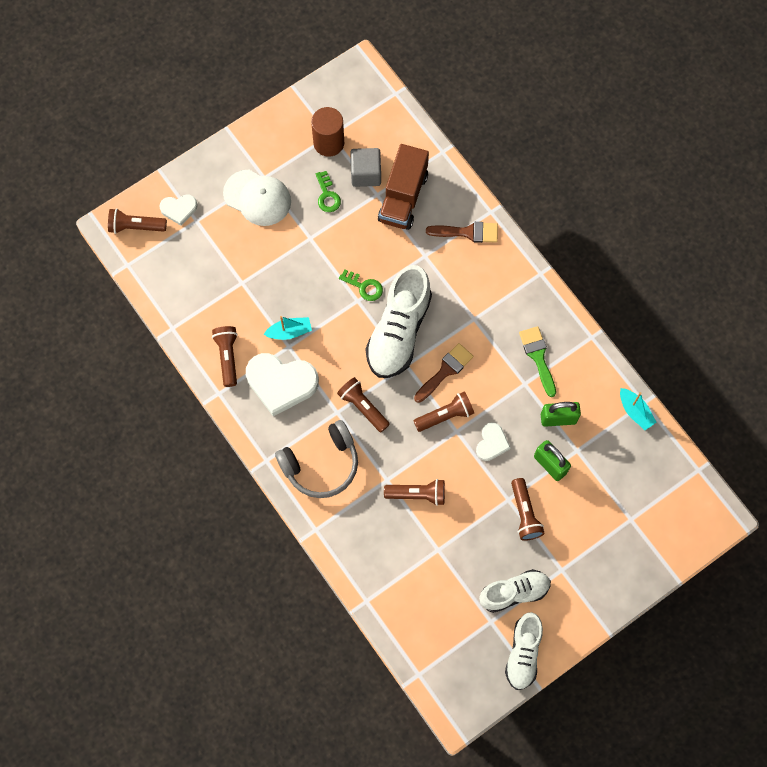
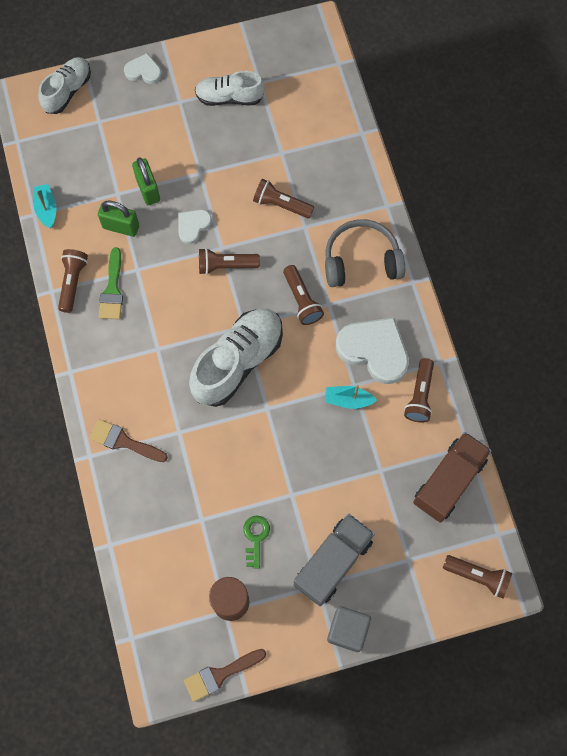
camera: 160 degrees left, 0 degrees up
white heart [160,194,198,226] -> white heart moved to [124,53,162,84]
white cap [223,170,291,226] -> grey truck [294,514,375,606]
green key [339,269,383,301] -> none
grey cube [350,148,381,187] -> grey cube moved to [327,606,371,652]
brown truck [378,144,429,230] -> brown truck moved to [413,432,491,523]
brown brush [414,343,473,403] -> brown brush moved to [184,649,266,702]
white shoe [505,612,543,690] -> white shoe moved to [38,57,91,114]
brown flashlight [511,478,545,541] -> brown flashlight moved to [58,249,88,313]

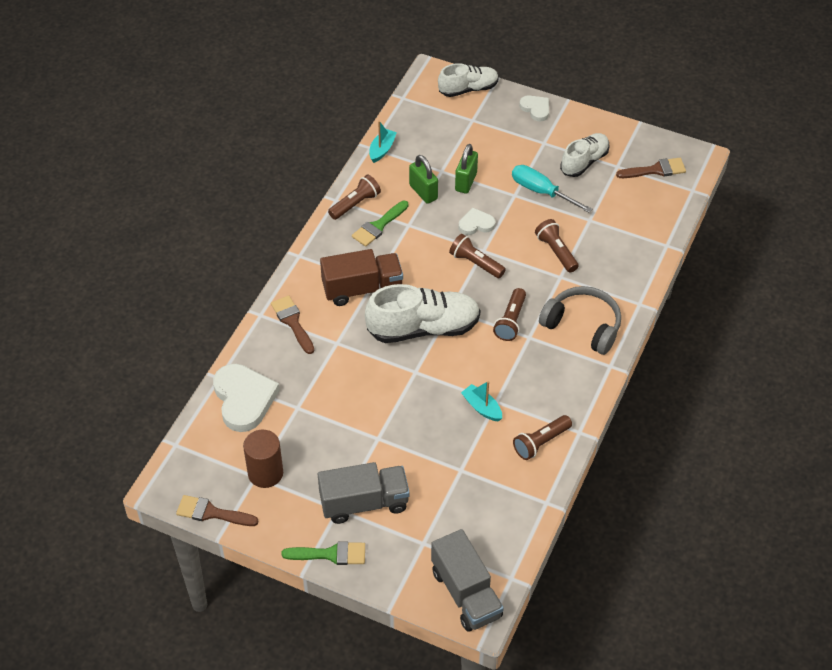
camera: 40 degrees right, 20 degrees down
white shoe [195,71,265,106] -> white shoe turned 90 degrees clockwise [560,133,610,177]
green key [243,515,270,569] -> none
grey cube [327,606,371,652] -> green brush [281,541,365,565]
white heart [336,317,409,384] -> white heart moved to [213,364,280,432]
brown truck [413,432,491,523] -> brown truck moved to [320,249,403,306]
brown flashlight [443,555,512,598] -> grey truck [431,529,504,632]
none -> turquoise screwdriver [512,165,592,213]
none -> brown brush [616,158,686,178]

